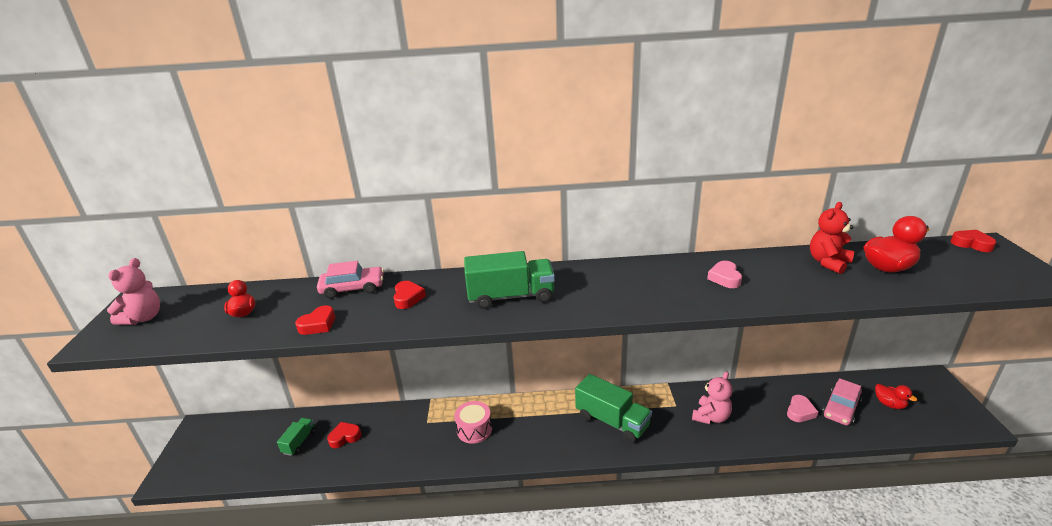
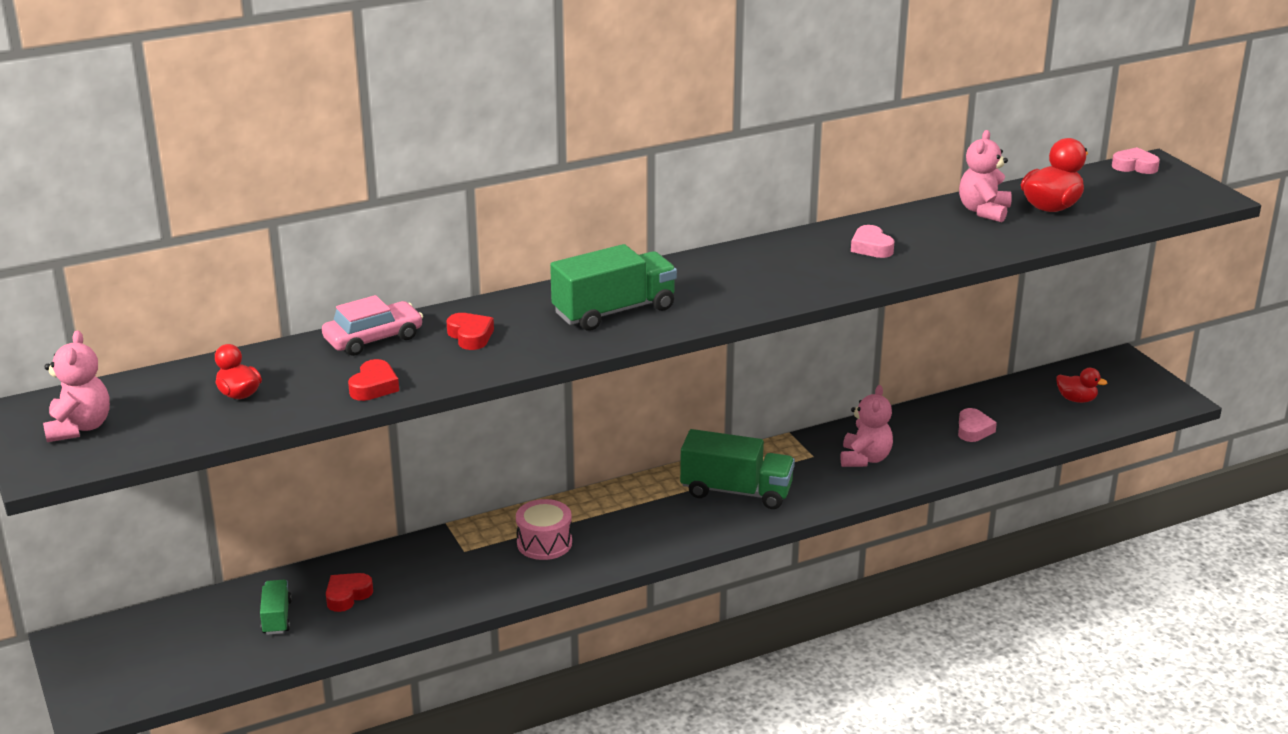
camera: 25 degrees left, 0 degrees up
red teddy bear [810,202,854,274] -> pink teddy bear [959,130,1012,222]
pink car [822,378,862,425] -> none
red heart [951,230,996,252] -> pink heart [1112,147,1160,174]

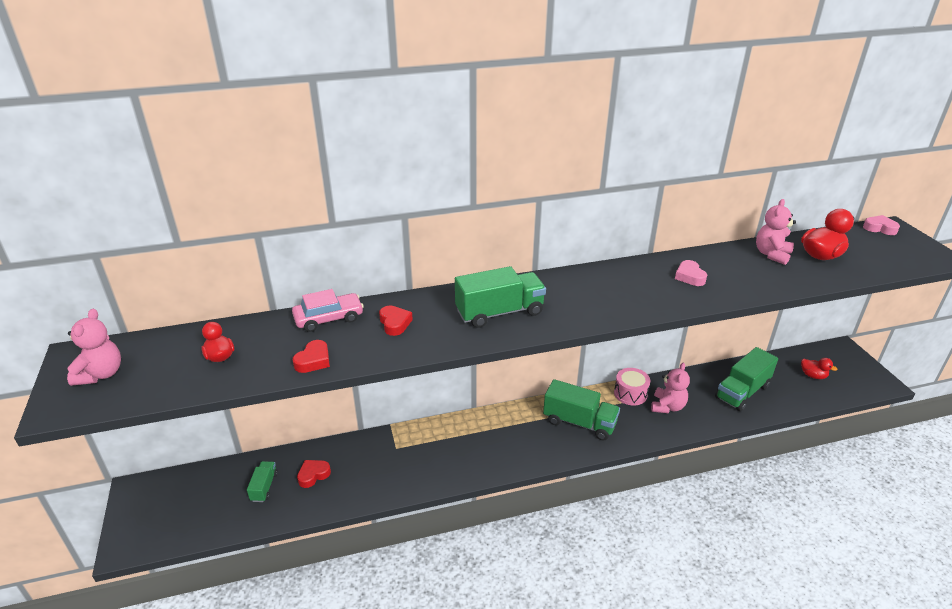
camera: 10 degrees right, 5 degrees up
pink drum [516,499,572,560] -> pink drum moved to [614,368,650,405]
pink heart [958,408,997,442] -> green truck [715,347,778,411]

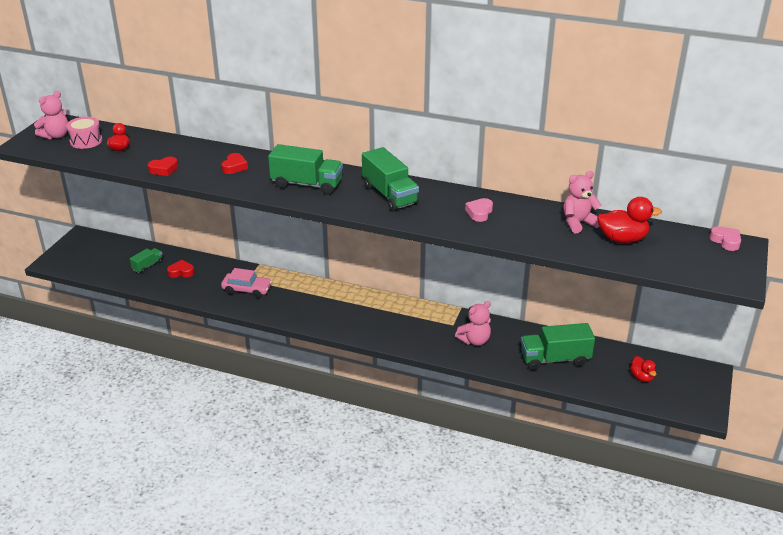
camera: 35 degrees right, 0 degrees up
pink car [292,289,364,332] -> pink car moved to [221,268,272,298]
green truck [543,379,620,441] -> green truck moved to [362,147,419,211]
pink drum [614,368,650,405] -> pink drum moved to [66,117,102,149]

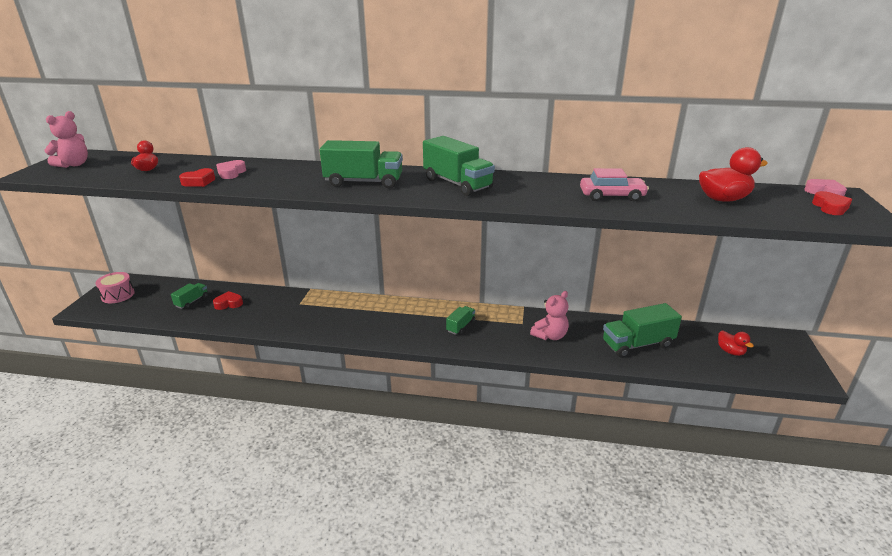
camera: 10 degrees left, 5 degrees down
pink drum [66,117,102,149] -> pink drum moved to [96,272,135,303]
red heart [221,153,248,174] -> red heart moved to [812,191,852,215]
pink car [221,268,272,298] -> pink car moved to [580,168,649,201]
pink heart [465,198,493,222] -> pink heart moved to [216,160,246,179]
pink teddy bear [563,171,602,233] -> none
none -> green truck [446,306,475,335]

